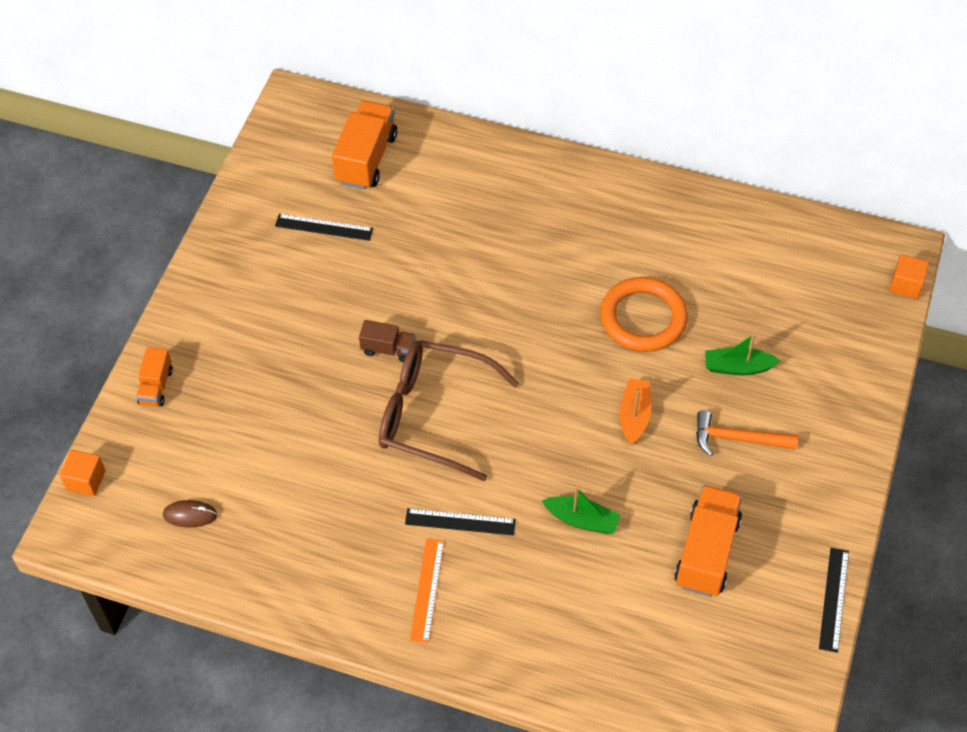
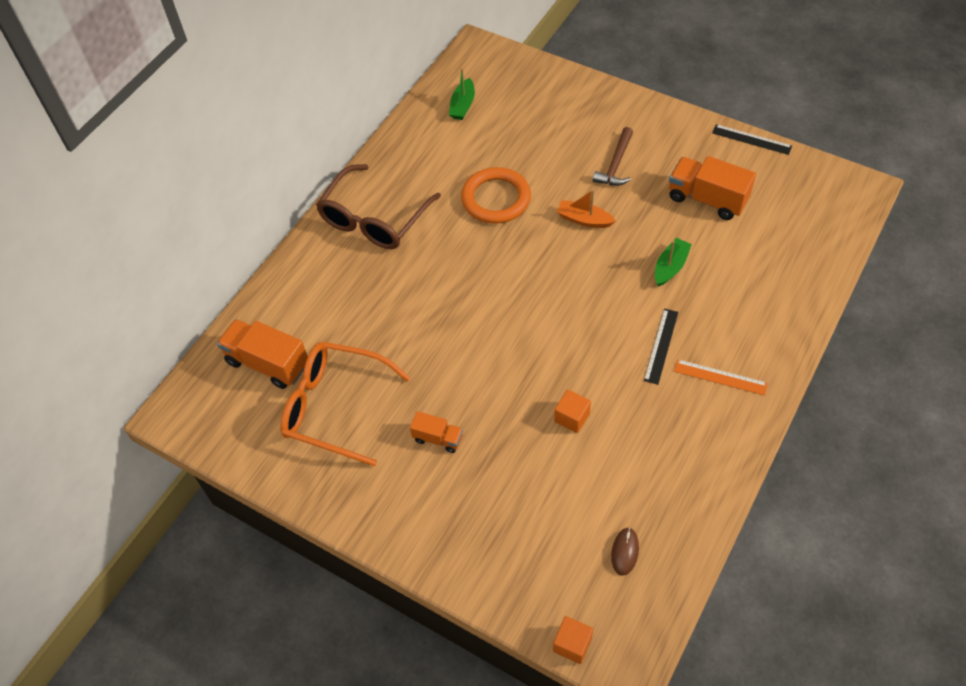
camera: 75 degrees left, 0 degrees up
orange truck [136,347,173,406] -> orange truck moved to [410,411,463,453]
black ruler [275,214,373,241] -> orange glasses [281,342,410,466]
brown truck [359,320,416,363] -> none
brown glasses [379,340,519,482] -> brown glasses moved to [316,164,441,249]
orange hammer [696,410,798,456] -> brown hammer [593,127,633,186]
green boat [705,334,780,375] -> green boat moved to [449,68,475,120]
orange cube [889,254,929,299] -> orange cube moved to [554,390,591,433]

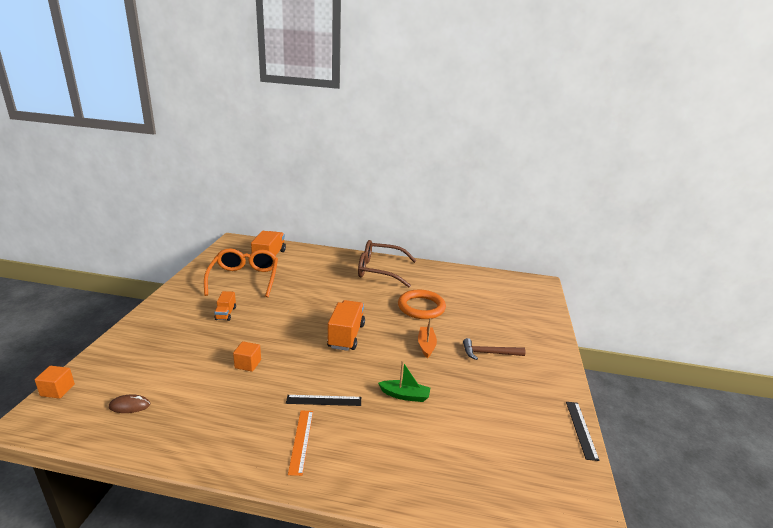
camera: 65 degrees right, 30 degrees down
green boat [449,68,475,120] -> none
orange truck [669,156,756,220] -> orange truck moved to [327,300,365,351]

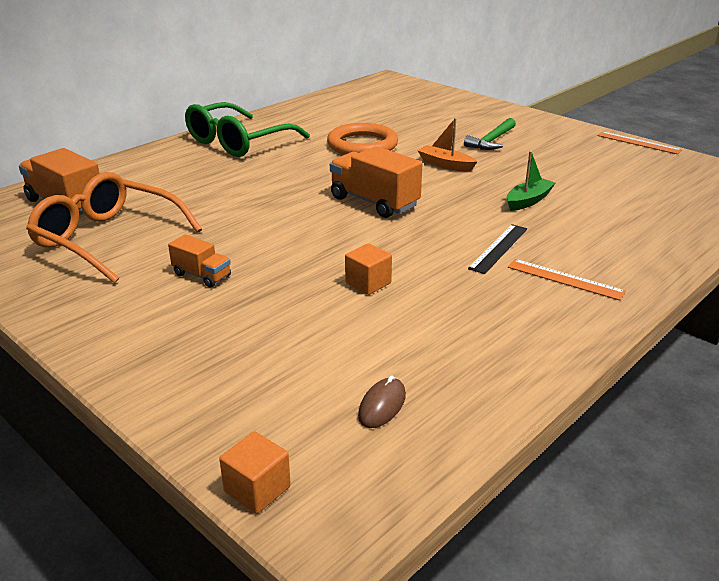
camera: 55 degrees left, 5 degrees up
brown glasses [358,240,417,287] -> green glasses [185,102,310,157]
brown hammer [463,338,526,360] -> green hammer [464,118,516,150]
black ruler [566,402,600,461] -> orange ruler [597,132,682,154]

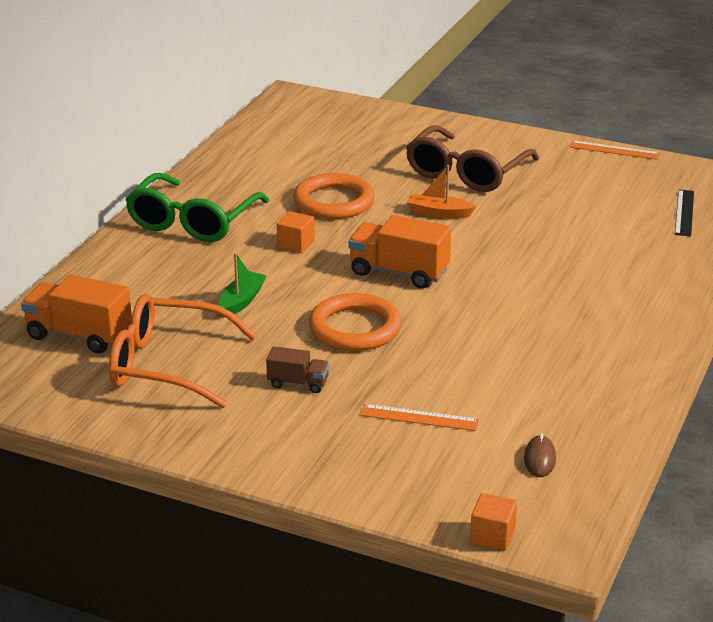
camera: 20 degrees left, 0 degrees up
orange truck [168,234,231,288] -> brown truck [266,346,329,393]
orange cube [345,243,392,295] -> orange cube moved to [277,211,315,253]
green hammer [464,118,516,150] -> brown glasses [406,125,539,192]
black ruler [468,224,527,274] -> black ruler moved to [675,190,694,237]
green boat [507,151,555,211] -> green boat moved to [219,253,267,318]
orange ruler [508,259,626,301] -> orange ruler moved to [360,404,479,431]
none -> orange ring [309,293,402,351]

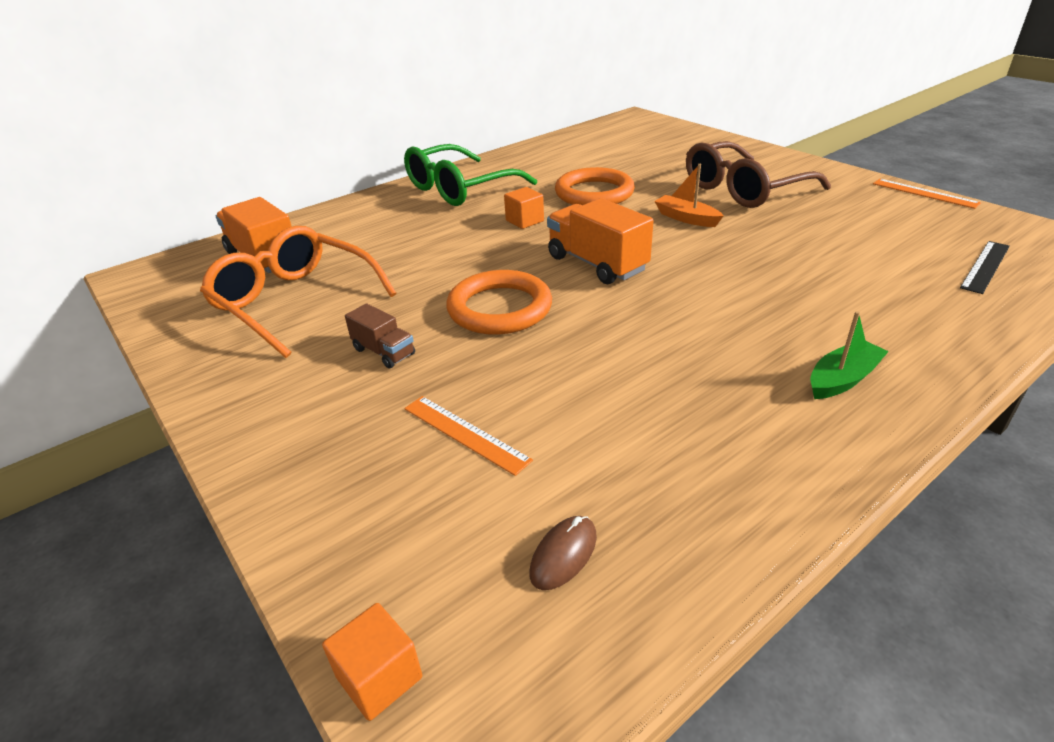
camera: 30 degrees right, 5 degrees up
green boat [219,253,267,318] -> green boat moved to [810,311,889,399]

